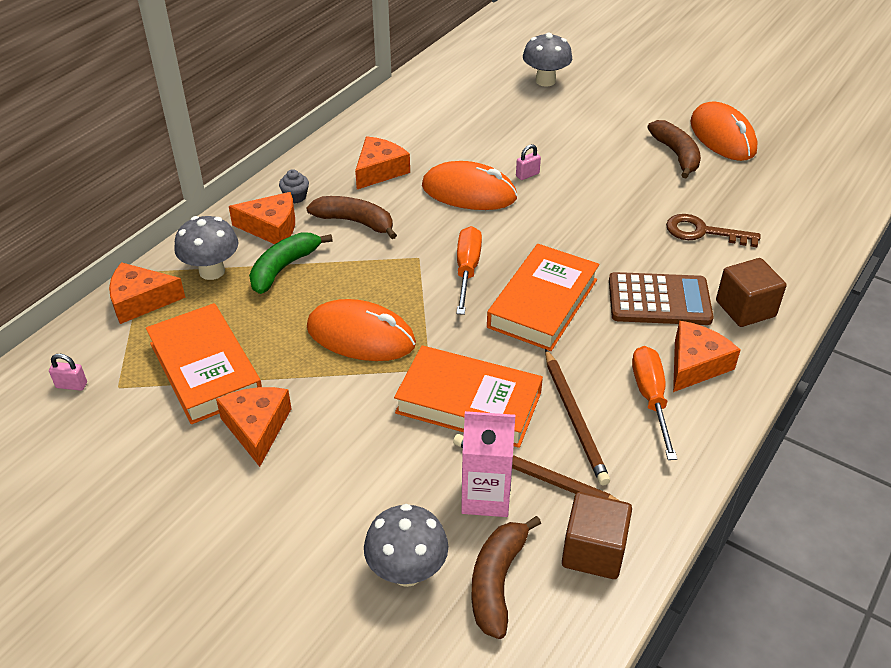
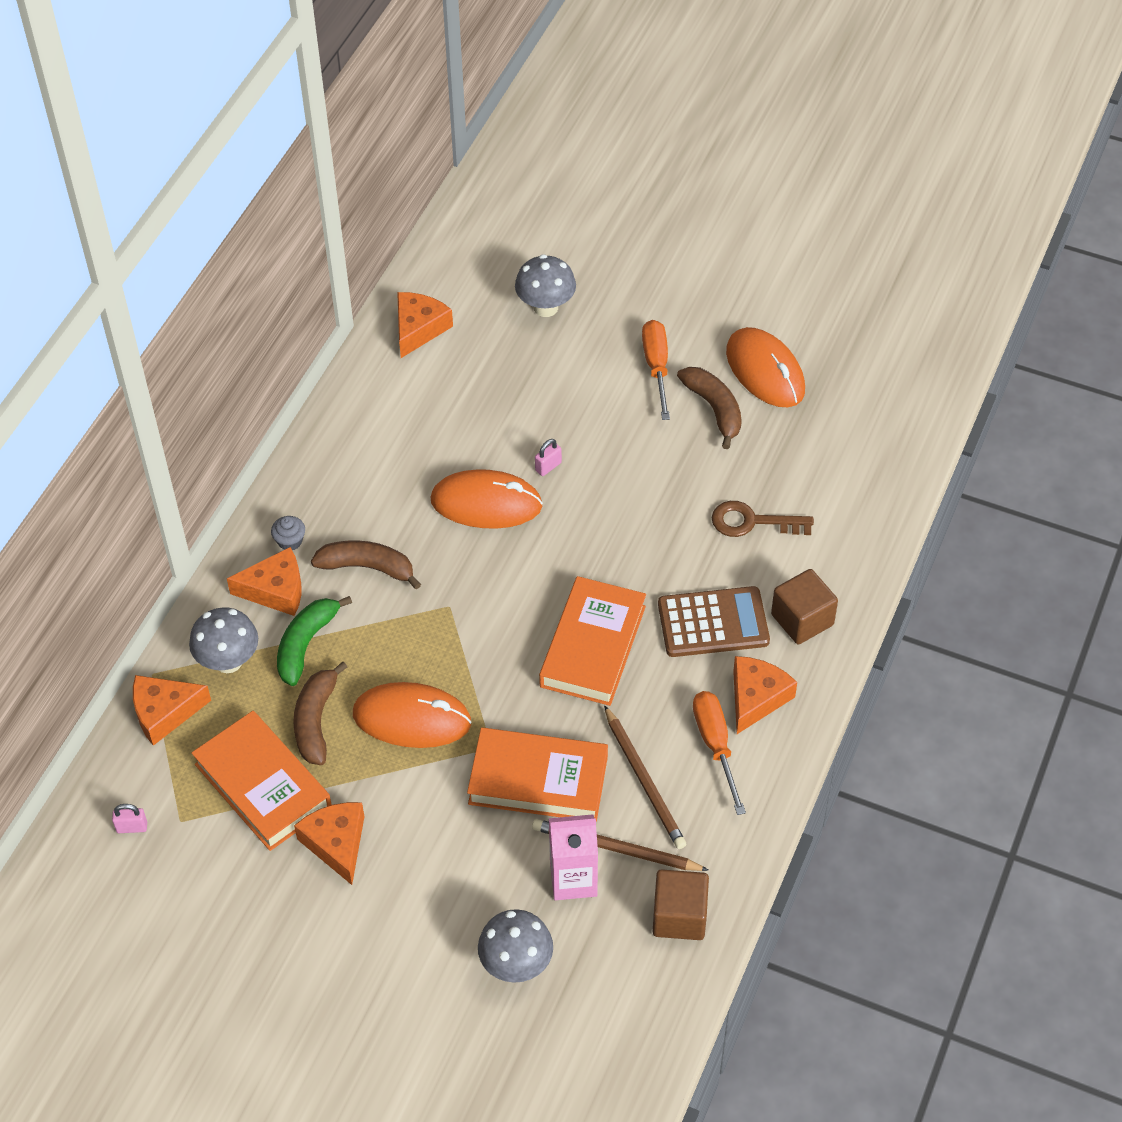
camera: 10 degrees left, 10 degrees up
orange cheese [355,136,410,189] -> orange cheese moved to [397,292,453,358]
orange screwdriver [456,226,482,315] -> orange screwdriver moved to [642,320,670,420]
brown banana [471,516,541,639] -> brown banana moved to [293,662,347,765]

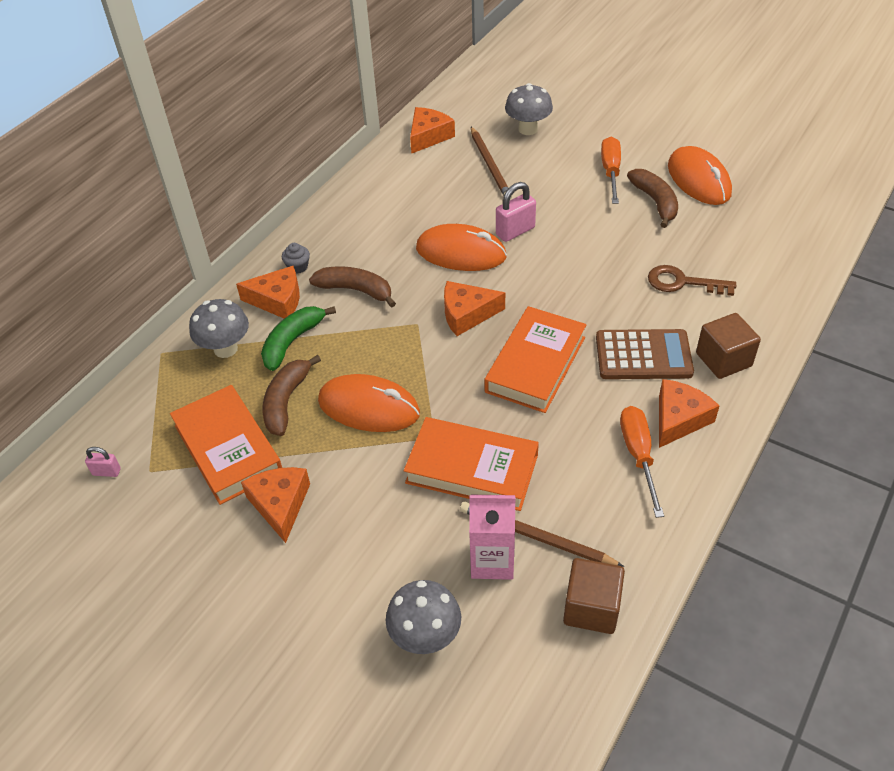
camera: 10 degrees right, 5 degrees down
orange cheese [133,675,211,746] -> orange cheese moved to [444,281,505,336]
pink padlock [535,439,562,476] -> pink padlock [496,182,536,242], size x1.76
brown pencil [604,705,686,849] -> brown pencil moved to [471,127,512,199]

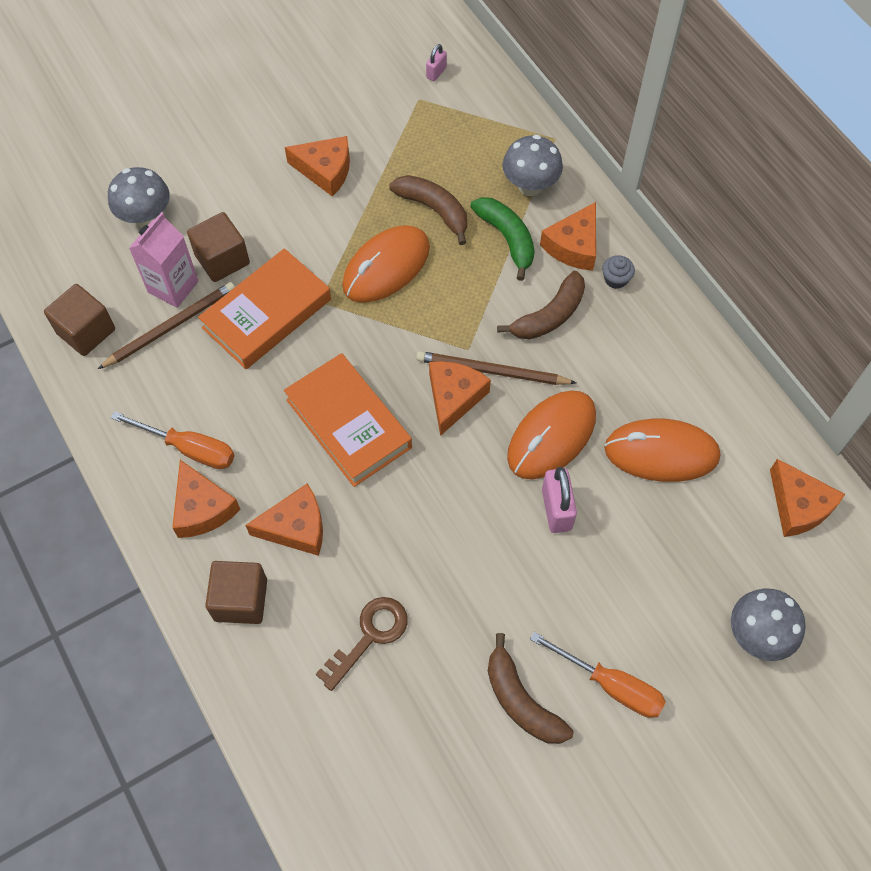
camera: 115 degrees right, 15 degrees up
orange book [170,385,282,505] -> none
brown pencil [471,127,512,199] -> brown pencil moved to [416,351,576,385]
brown calculator [596,329,694,379] -> orange cheese [245,484,323,556]
brown banana [627,169,678,228] -> brown banana turned 45 degrees clockwise [488,633,574,744]
orange mouse [668,146,732,205] -> orange mouse moved to [604,419,720,482]
none -> brown cube [187,212,250,282]

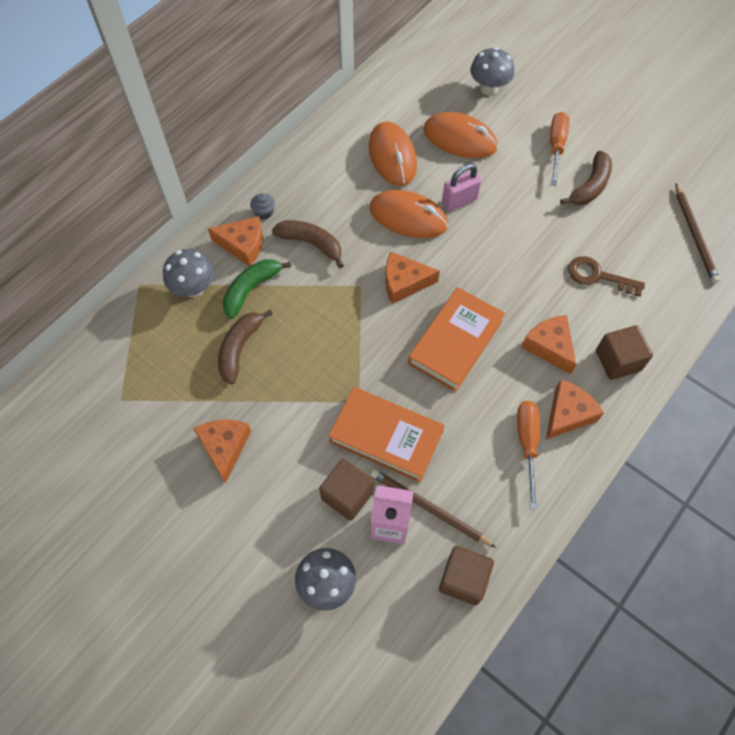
camera: 110 degrees left, 0 degrees up
orange mouse [342,225,430,303] -> orange mouse moved to [423,112,498,158]
brown pencil [416,351,576,385] -> brown pencil moved to [675,183,720,283]
pink padlock [426,44,447,81] -> none
orange cheese [770,459,845,537] -> none

